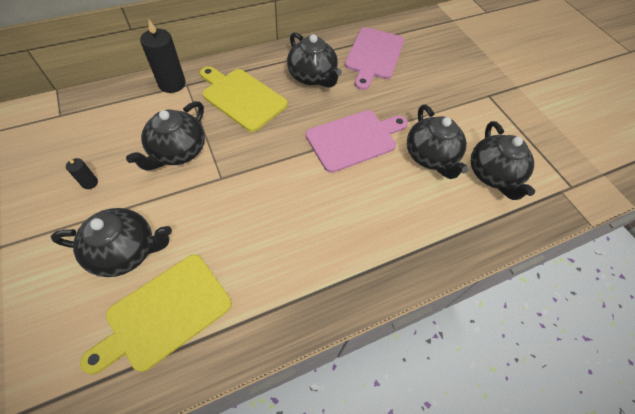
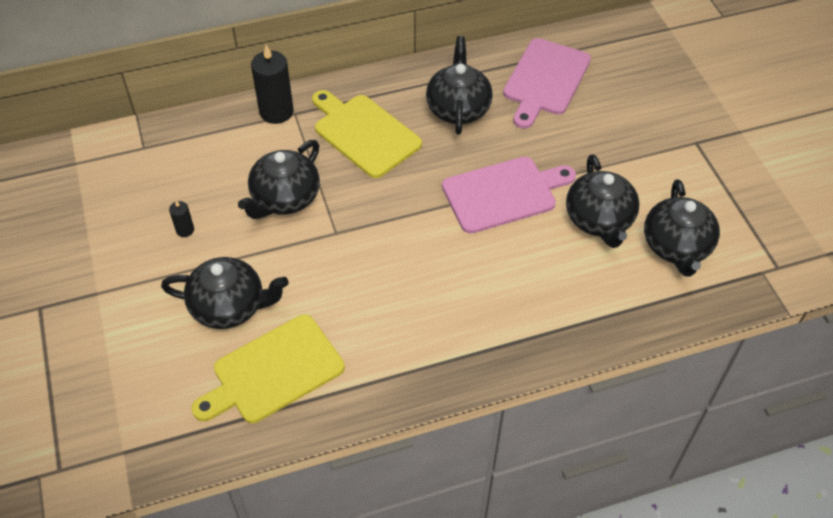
camera: 10 degrees right, 5 degrees down
black teapot [287,32,342,88] -> black teapot turned 150 degrees counterclockwise [426,36,493,135]

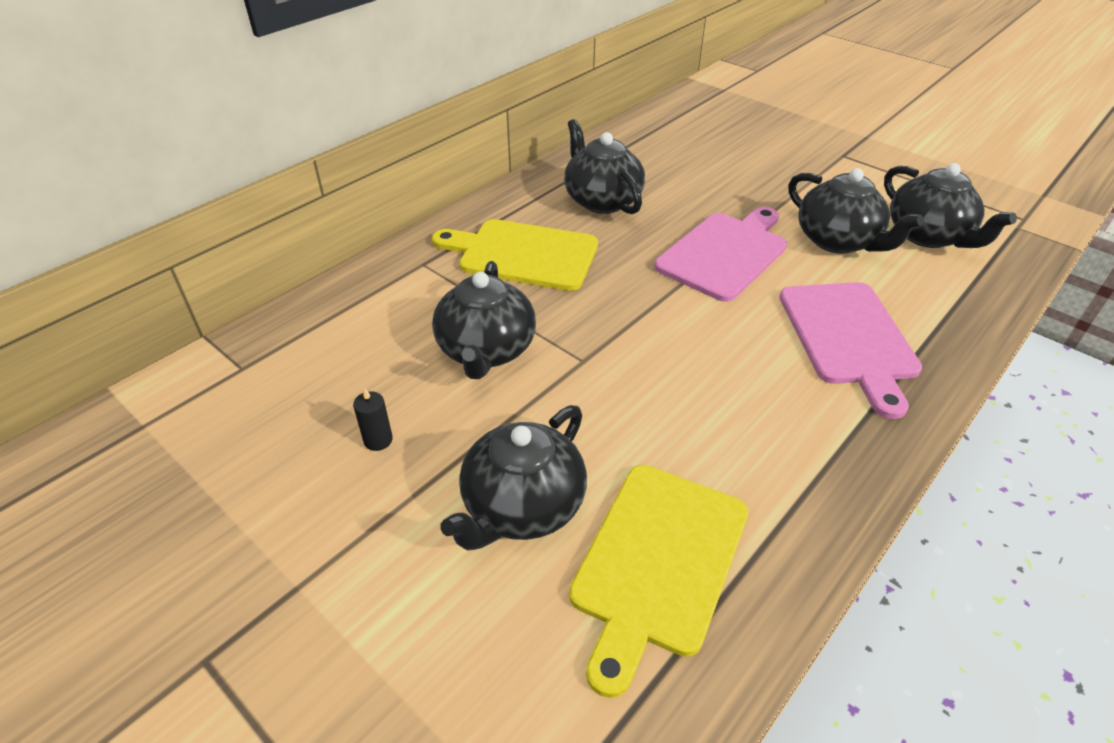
camera: 30 degrees left, 10 degrees down
black teapot [161,257,289,329] -> black teapot turned 150 degrees clockwise [440,405,587,551]
black candle [251,45,294,124] -> none
pink cutting board [503,38,591,129] -> pink cutting board moved to [779,282,922,419]

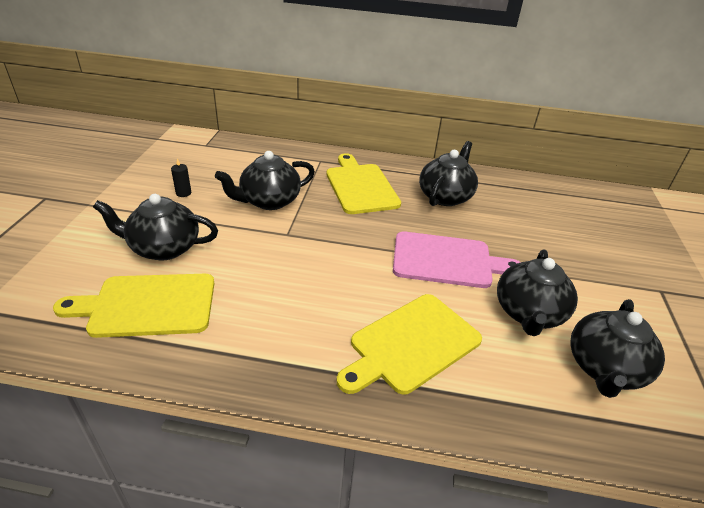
camera: 55 degrees right, 5 degrees down
pink cutting board [779,282,922,419] -> yellow cutting board [337,294,482,394]

